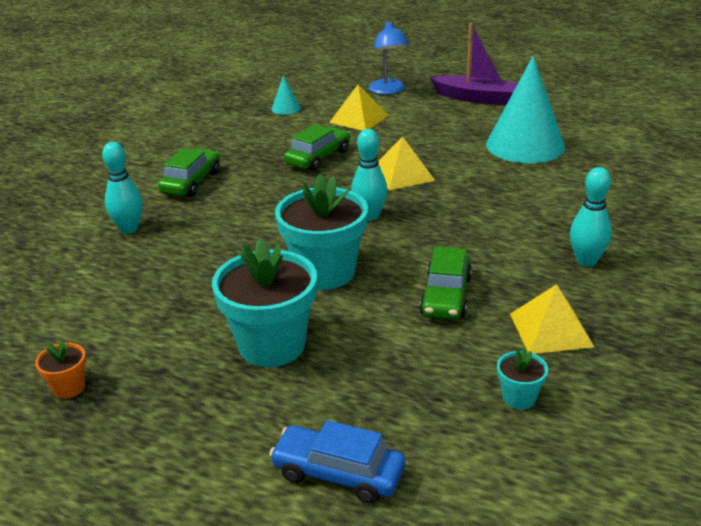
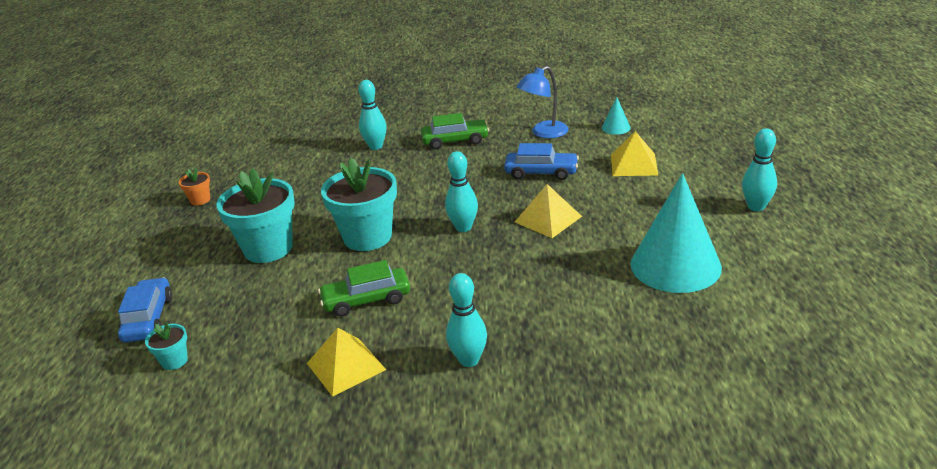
camera: 65 degrees right, 0 degrees up
green car [284,124,350,171] -> blue car [504,143,579,180]
blue lamp [369,20,409,95] -> blue lamp moved to [517,66,569,139]
purple boat [430,23,518,105] -> turquoise bowling pin [742,128,777,211]
turquoise flower pot [497,348,548,410] -> turquoise flower pot moved to [145,322,188,370]

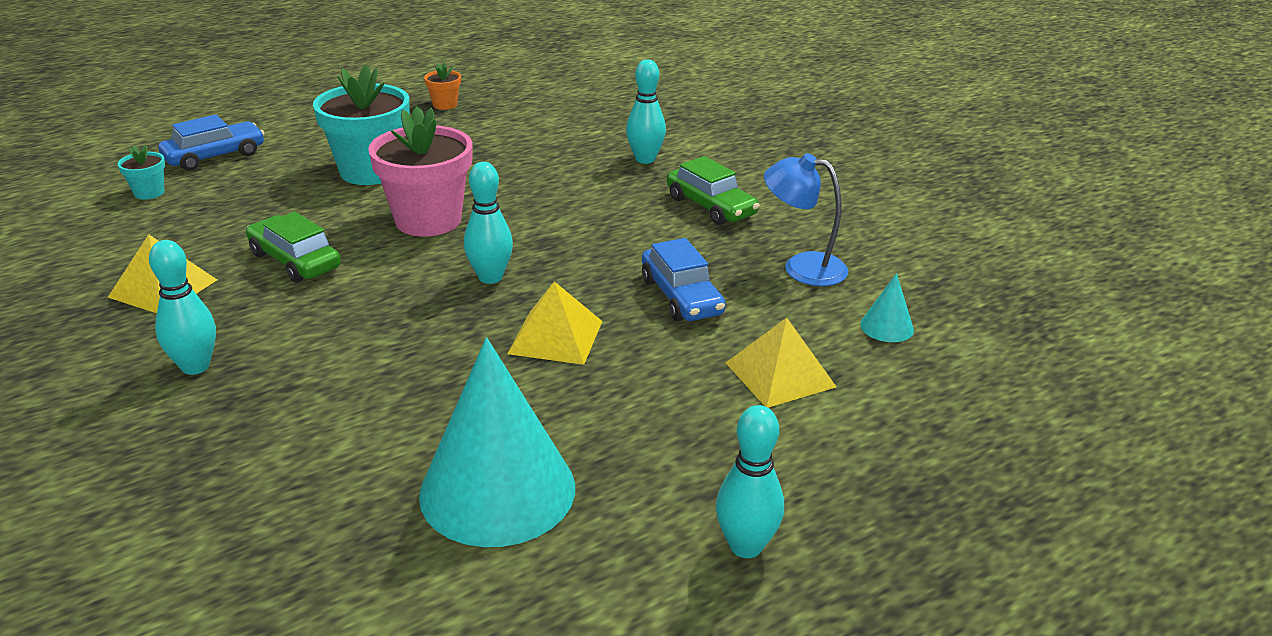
camera: 55 degrees right, 0 degrees up
turquoise flower pot [321,158,397,251] -> pink flower pot [368,107,473,237]

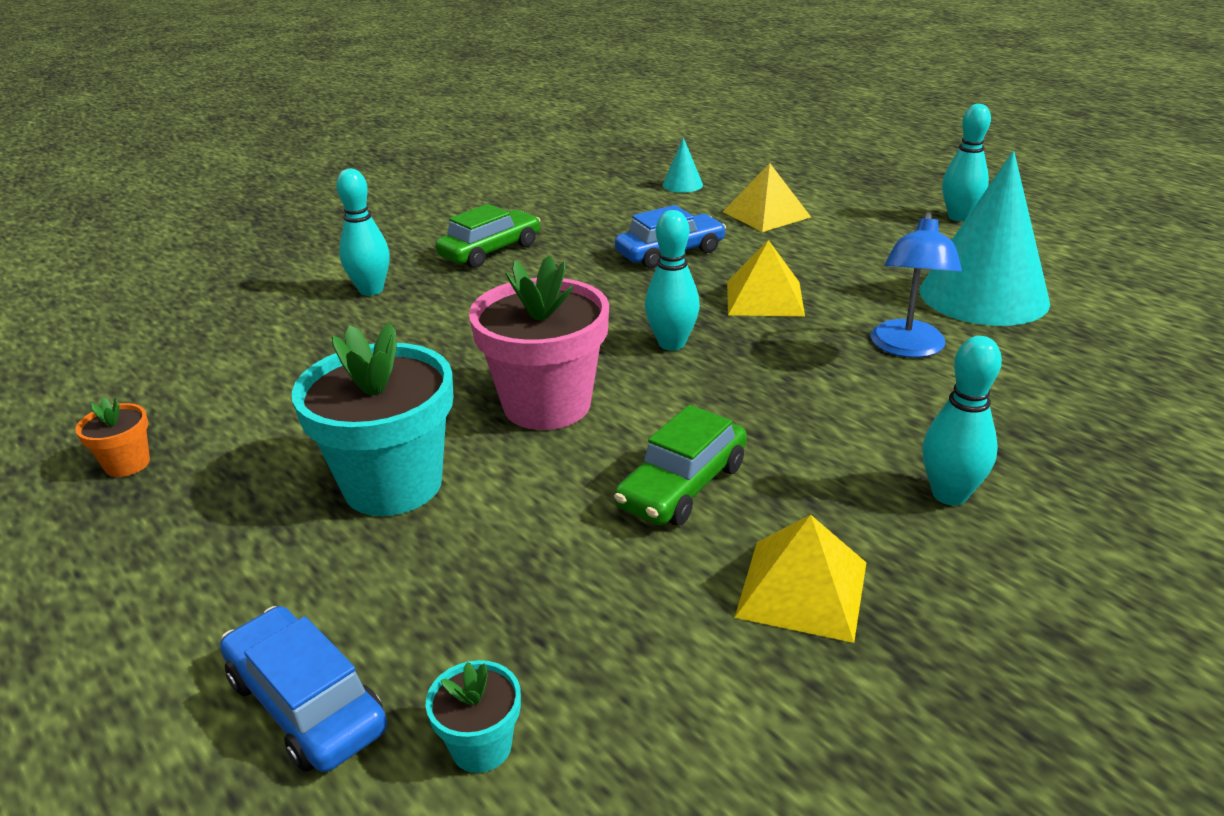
camera: 95 degrees left, 0 degrees up
blue lamp [764,153,848,286] -> blue lamp moved to [871,212,962,358]

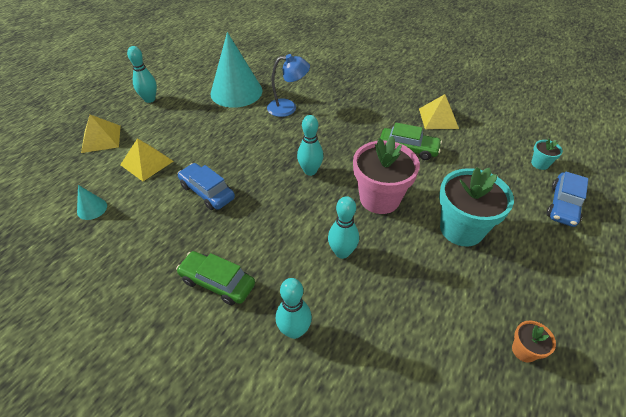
camera: 110 degrees left, 15 degrees up
yellow pyramid [727,240,805,316] -> yellow pyramid moved to [81,115,121,153]
turquoise bowling pin [922,336,1002,505] -> turquoise bowling pin moved to [328,196,359,259]

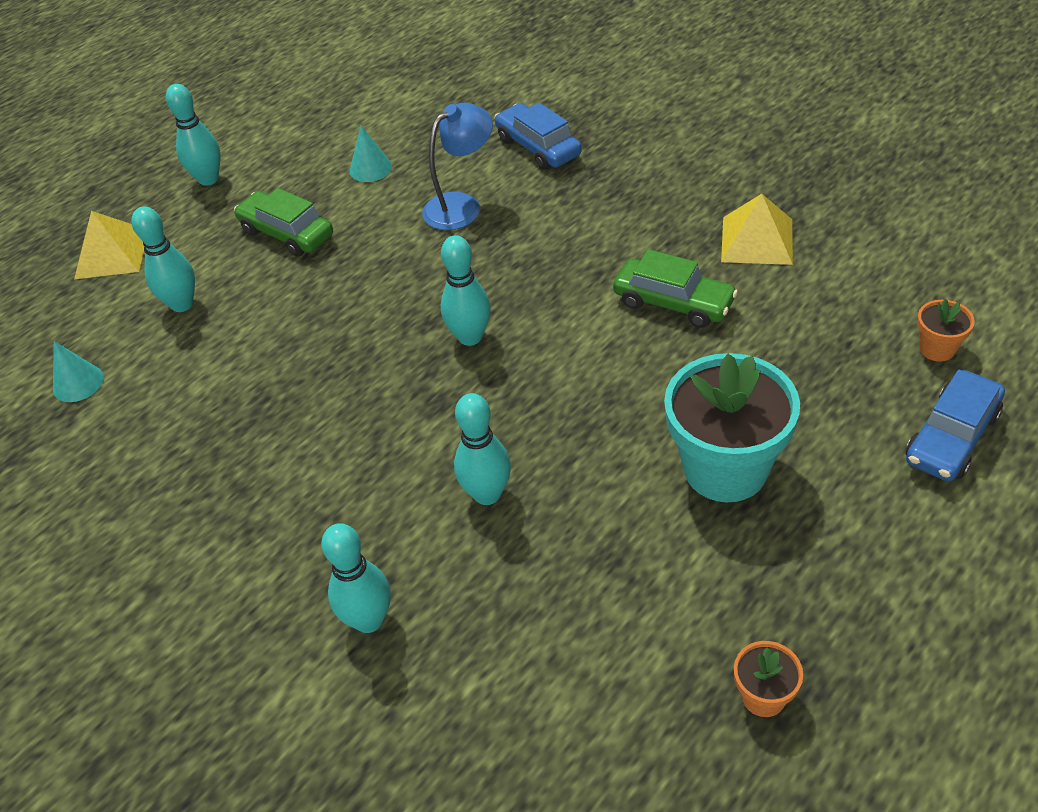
camera: 15 degrees right, 0 degrees up
yellow pyramid [120,138,173,181] -> turquoise bowling pin [131,207,195,312]
green car [176,251,255,305] -> green car moved to [234,188,333,257]
blue car [178,163,235,210] -> blue car moved to [495,103,582,170]
turquoise cone [210,32,262,108] -> turquoise cone [350,126,392,182], size x0.42
blue lamp [267,54,310,117] -> blue lamp turned 45 degrees counterclockwise [422,103,493,230]
pink flower pot [353,136,420,214] -> none
turquoise flower pot [531,139,563,170] -> orange flower pot [917,299,975,362]

